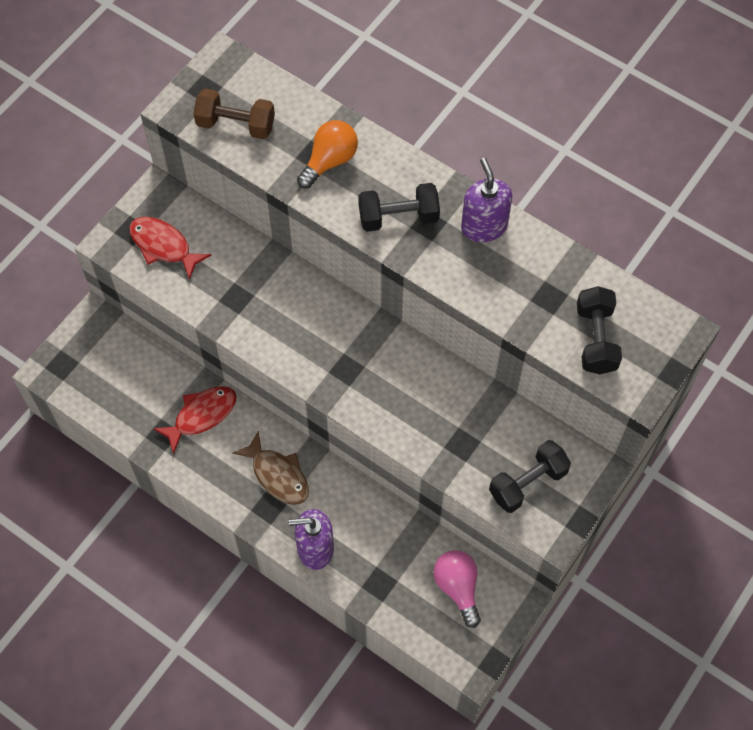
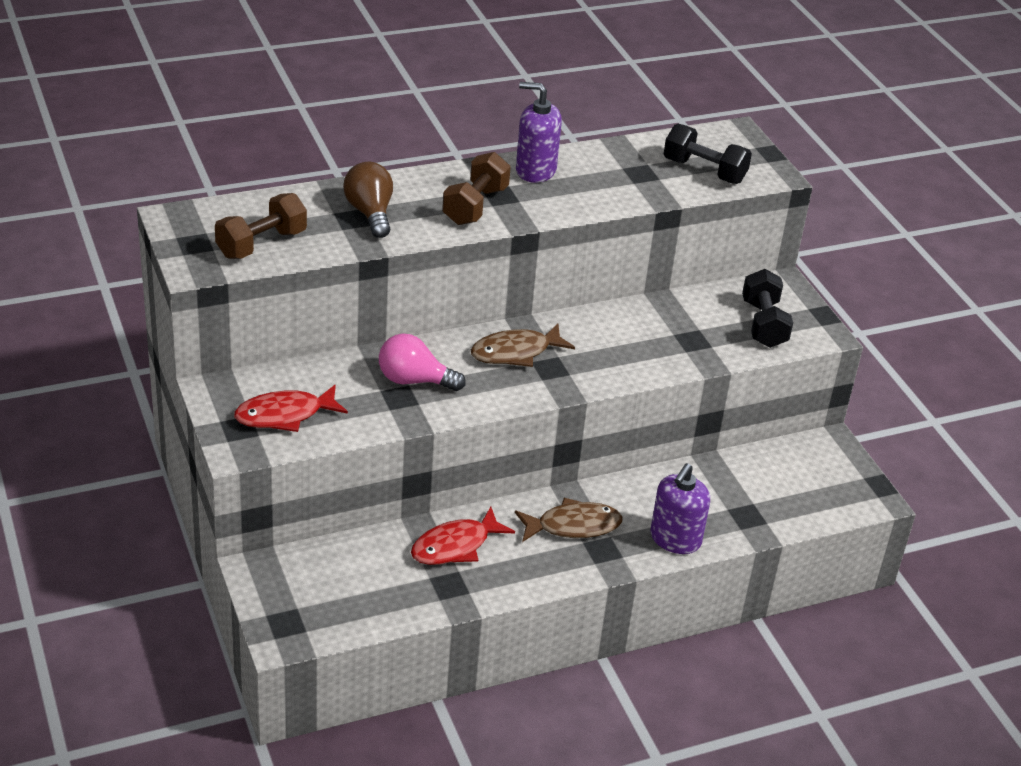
camera: 60 degrees left, 25 degrees down
red fish [153,386,236,454] -> red fish turned 120 degrees counterclockwise [411,507,515,565]
orange light bulb [297,120,358,188] -> brown light bulb [343,162,393,238]
black dumbbell [358,183,440,232] -> brown dumbbell [442,152,511,225]
pink light bulb [434,550,481,628] -> pink light bulb moved to [379,333,465,391]
none -> brown fish [471,324,575,367]

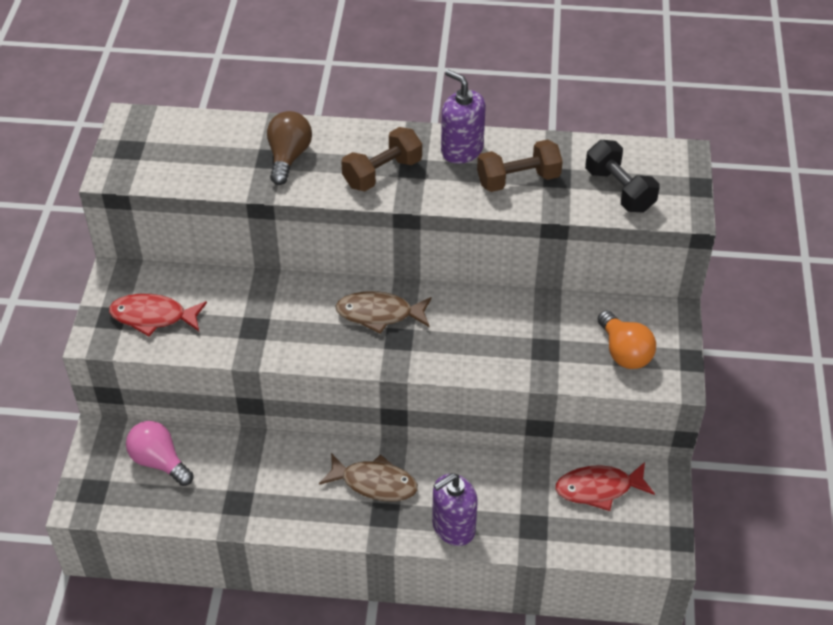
camera: 30 degrees right, 10 degrees up
brown dumbbell [215,193,307,259] -> brown dumbbell moved to [477,139,563,192]
pink light bulb [379,333,465,391] -> pink light bulb moved to [126,421,194,486]
red fish [411,507,515,565] -> red fish moved to [555,462,655,511]
black dumbbell [742,269,793,348] -> orange light bulb [597,310,656,369]

